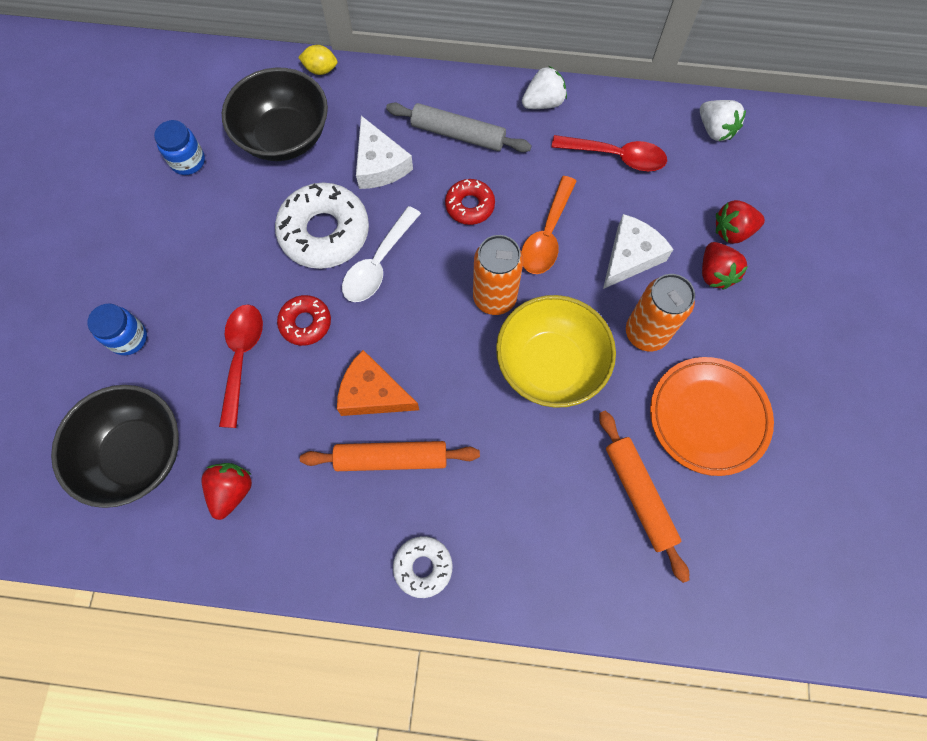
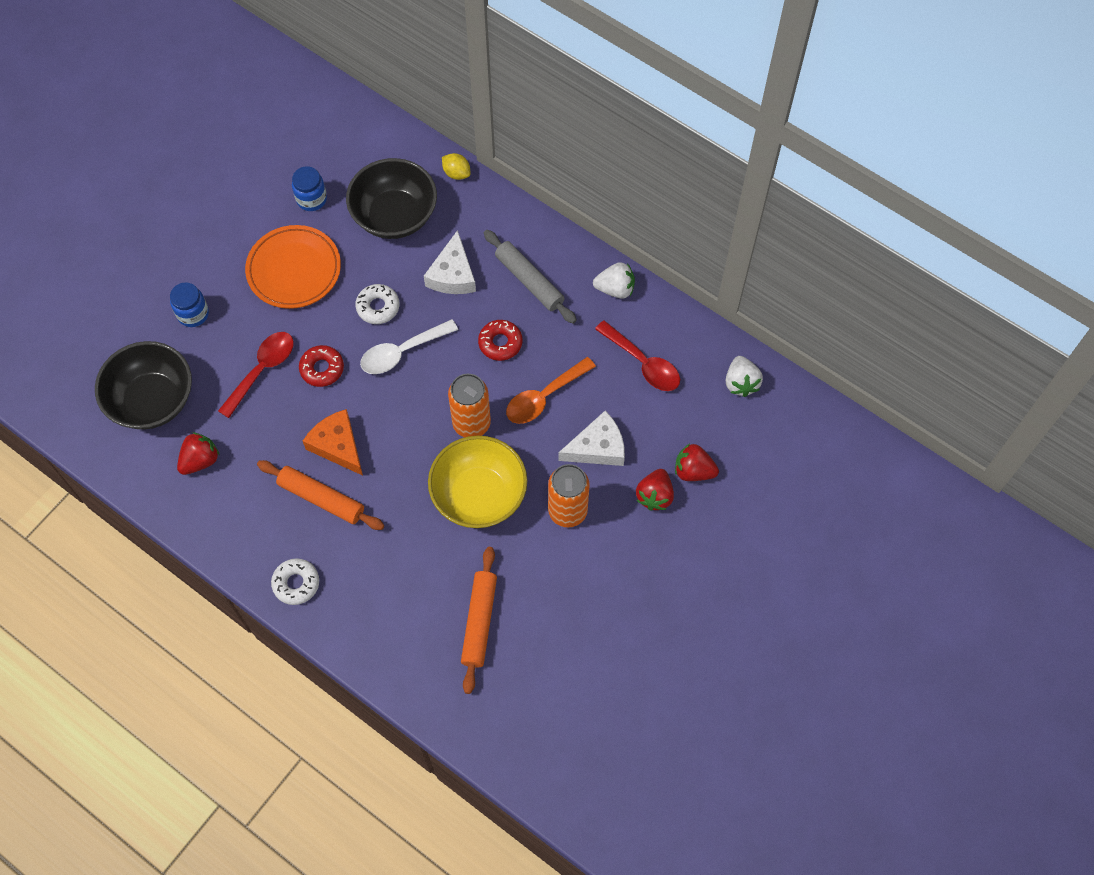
camera: 30 degrees right, 5 degrees down
white donut [275,183,369,269] -> white donut [355,284,399,324], size x0.55
orange plate [650,357,774,476] -> orange plate moved to [245,225,341,309]

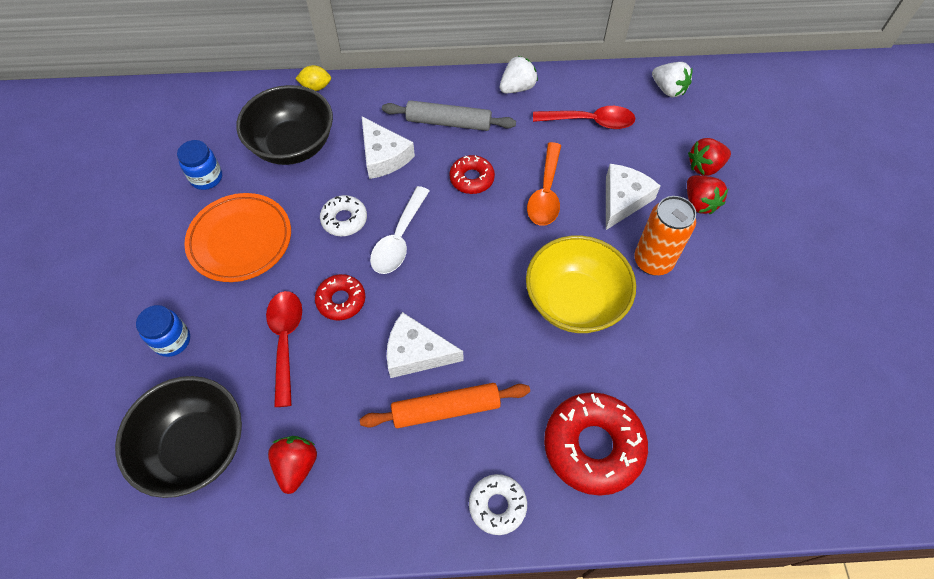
camera: 40 degrees left, 5 degrees down
orange cheese [303,409,363,476] -> white cheese [387,312,463,378]
orange can [448,374,491,437] -> none
orange rolling pin [461,547,497,694] -> none
none -> red donut [544,392,648,496]

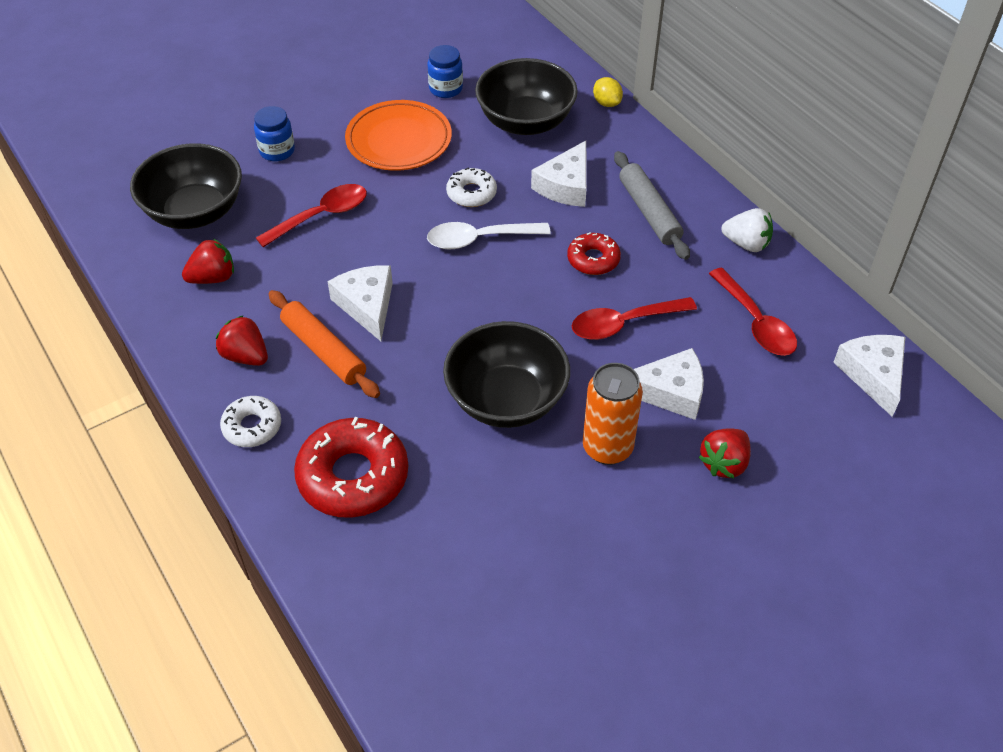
camera: 60 degrees right, 10 degrees down
red donut [315,274,365,320] -> none
yellow bowl [526,235,636,333] -> black bowl [443,321,570,428]
orange spoon [527,142,561,226] -> red spoon [572,297,697,340]
white strawberry [652,62,693,97] -> white cheese [833,335,905,417]
red strawberry [688,138,731,176] -> red strawberry moved to [216,315,268,366]

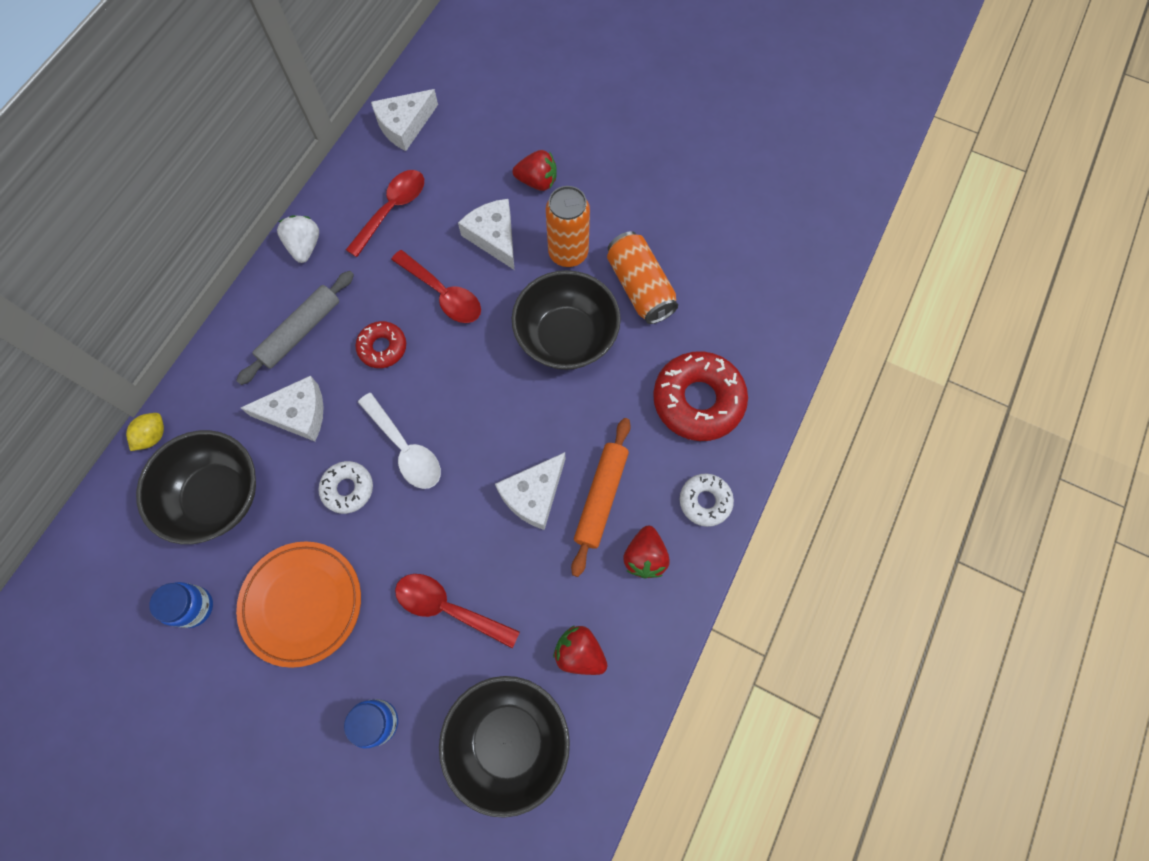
camera: 120 degrees left, 20 degrees up
none -> orange can [607,231,678,324]

